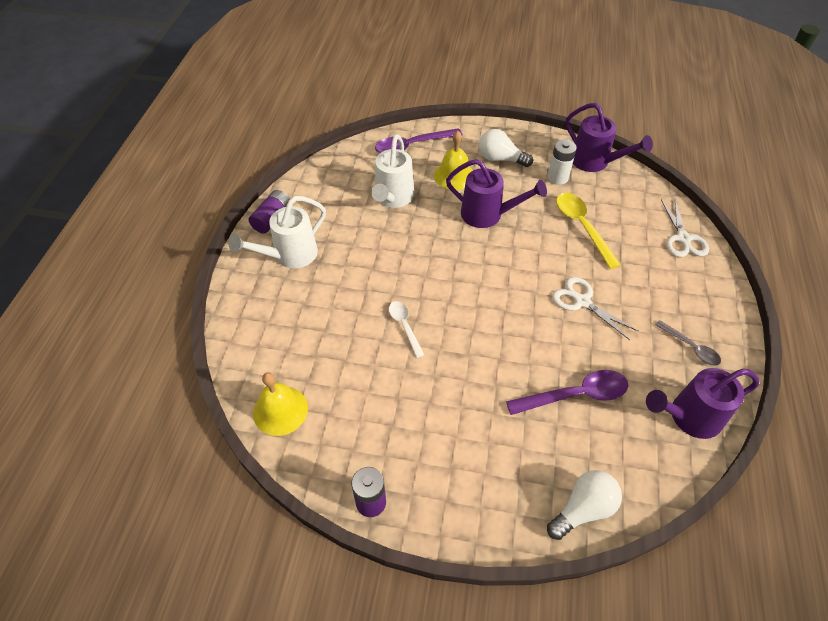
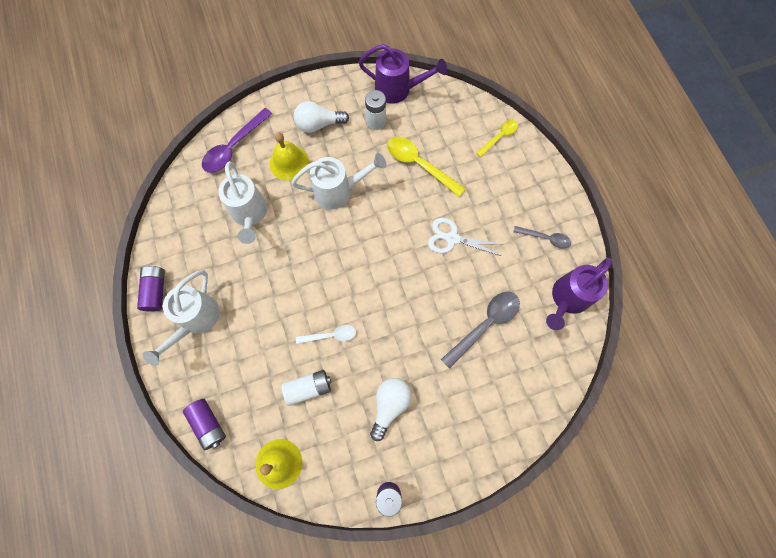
camera: 30 degrees left, 20 degrees up
white spoon [389,301,424,358] -> white spoon turned 135 degrees clockwise [296,325,356,344]
purple watering can [446,159,547,228] -> white watering can [291,153,386,209]
purple spoon [506,370,628,415] -> grey spoon [441,292,520,369]
white light bulb [547,470,622,540] -> white light bulb moved to [370,378,412,441]
white scissors [661,199,709,257] -> yellow spoon [476,120,518,157]
none -> purple battery [183,399,226,451]
none -> white battery [281,370,331,406]

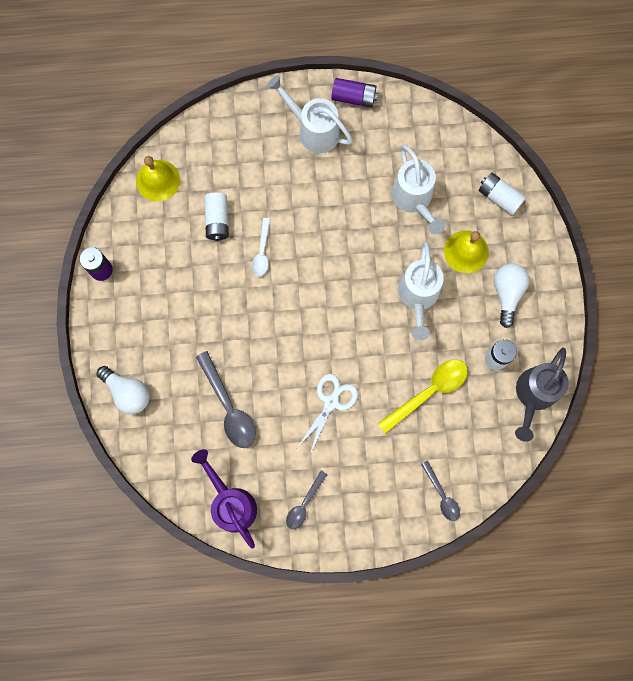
camera: 105 degrees right, 5 degrees up
purple battery [183,399,226,451] -> none
purple spoon [202,108,272,173] -> white battery [479,173,526,215]
white watering can [218,161,267,244] -> white watering can turned 105 degrees counterclockwise [392,145,445,234]
purple watering can [358,44,447,104] -> grey watering can [515,347,569,442]
white light bulb [370,378,412,441] -> white light bulb moved to [97,366,150,414]
yellow spoon [476,120,518,157] -> grey spoon [421,460,460,521]

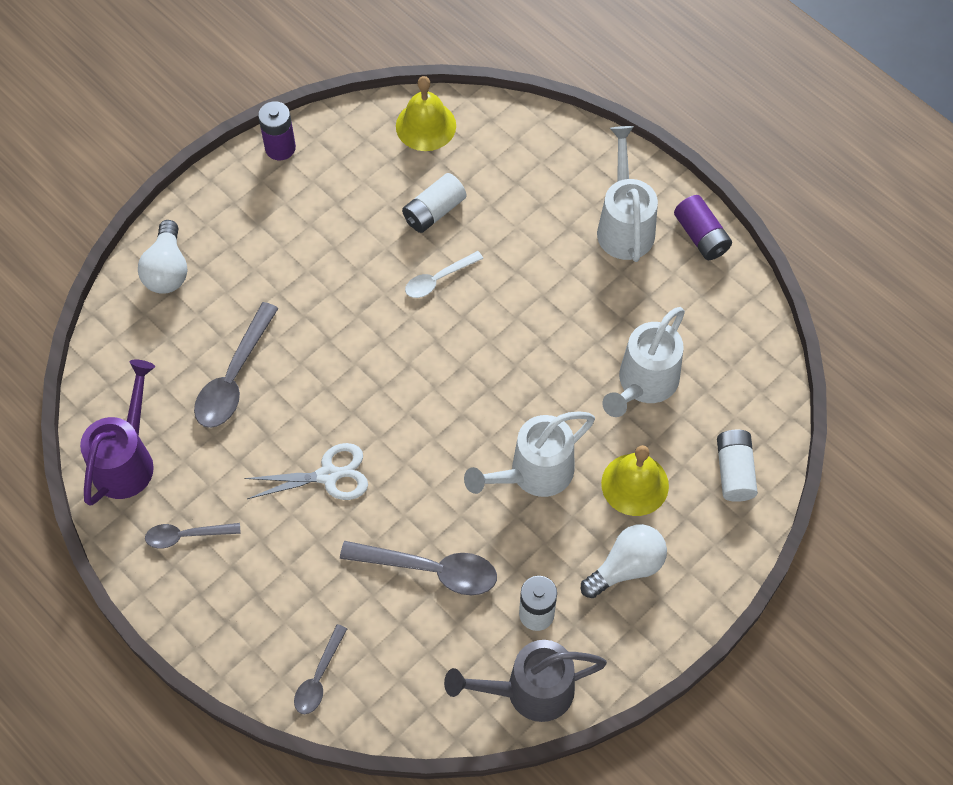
camera: 50 degrees right, 15 degrees down
yellow spoon [377,360,468,434] -> grey spoon [340,541,497,595]

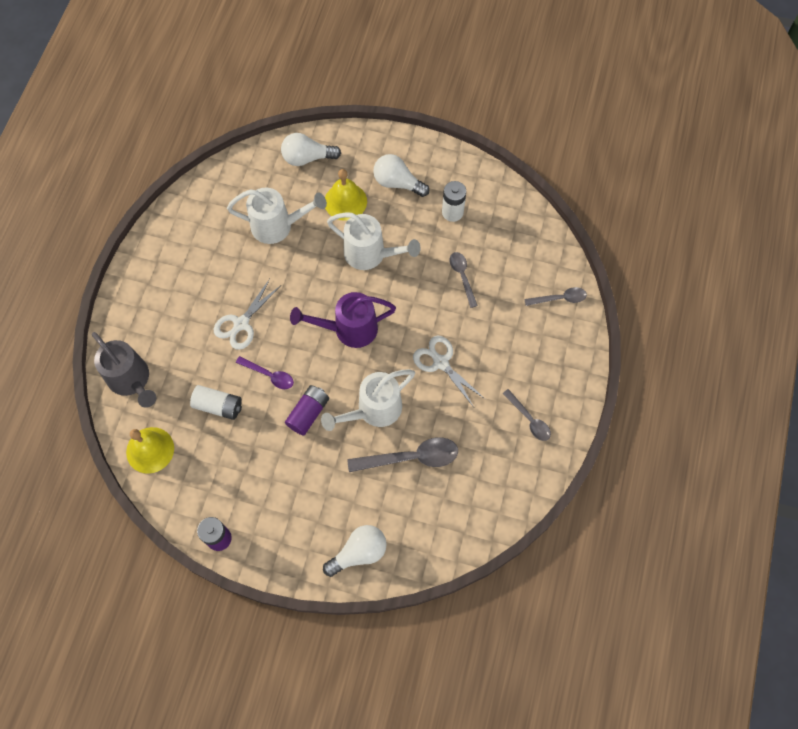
camera: 120 degrees left, 5 degrees up
purple watering can [80,360,155,506] -> purple watering can moved to [290,292,396,348]
grey spoon [340,541,497,595] -> grey spoon [450,252,478,308], size x0.60
white spoon [405,251,483,298] -> purple spoon [236,356,294,389]
grey watering can [444,640,607,722] -> grey watering can moved to [92,332,156,408]
white watering can [597,126,658,262] -> white watering can moved to [321,369,415,431]
purple battery [674,195,732,260] -> purple battery moved to [285,385,329,436]
white battery [717,430,758,502] -> white light bulb [281,133,341,166]
none -> white scissors [214,279,280,350]

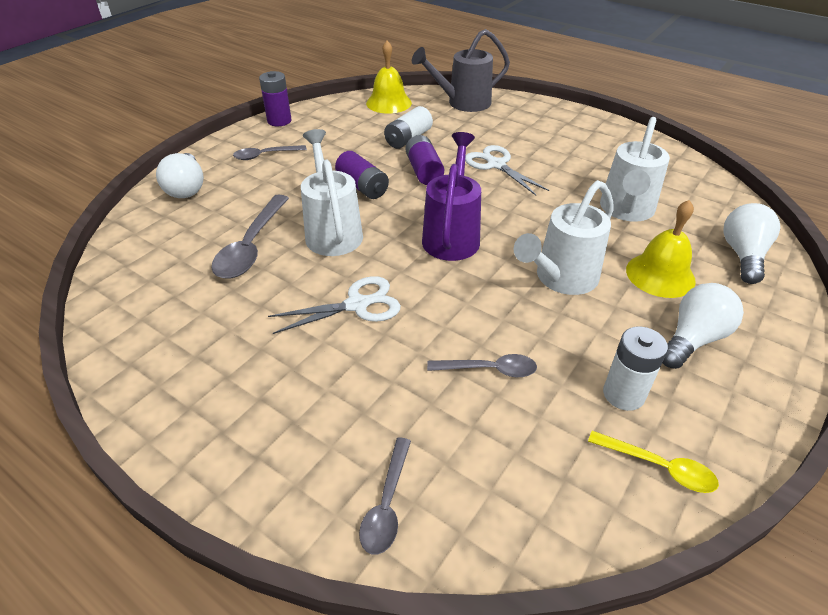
camera: 110 degrees right, 25 degrees down
purple spoon [236,356,294,389] -> purple battery [406,135,444,185]
grey spoon [502,389,551,441] -> grey spoon moved to [233,145,307,160]
none -> yellow spoon [588,431,719,493]

